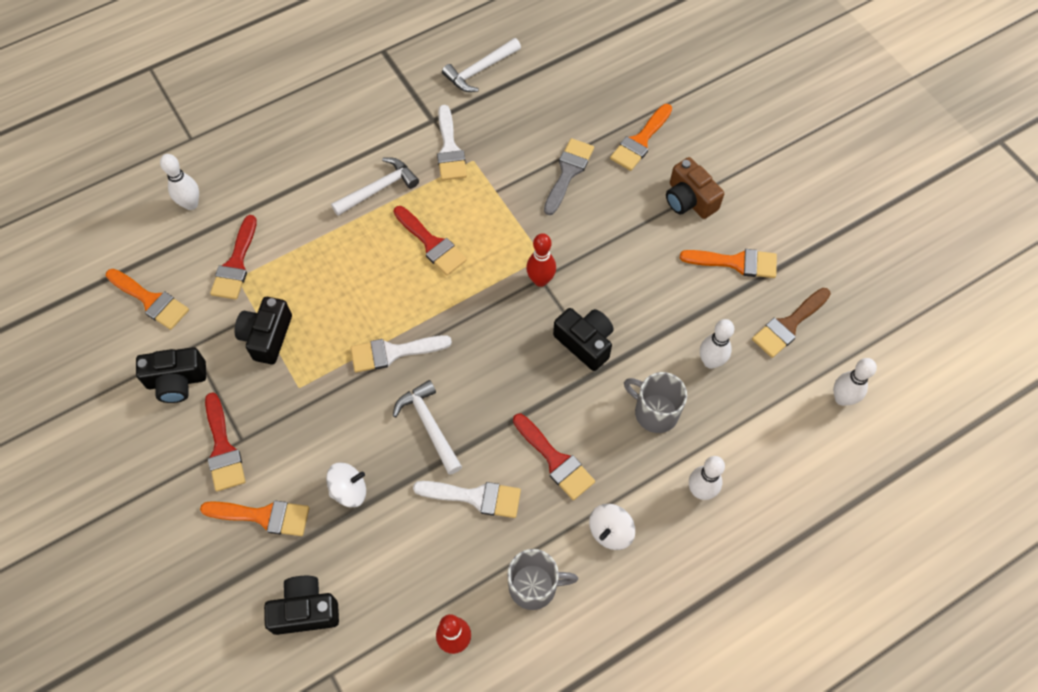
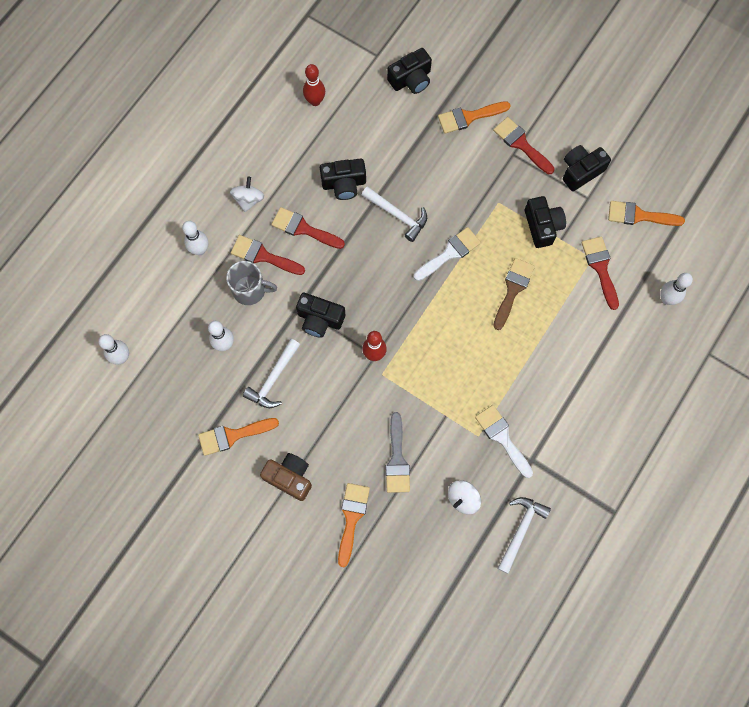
camera: 155 degrees right, 10 degrees up
white spinning top [326,462,366,507] -> white spinning top moved to [448,480,481,514]
white hammer [331,157,419,216] -> white hammer moved to [243,339,300,408]
red brush [393,206,467,276] -> red brush moved to [231,235,305,275]
white brush [413,481,521,518] -> black camera [320,158,366,200]
grey mug [507,549,578,610] -> none
brown brush [752,288,831,358] -> brown brush moved to [493,258,535,330]

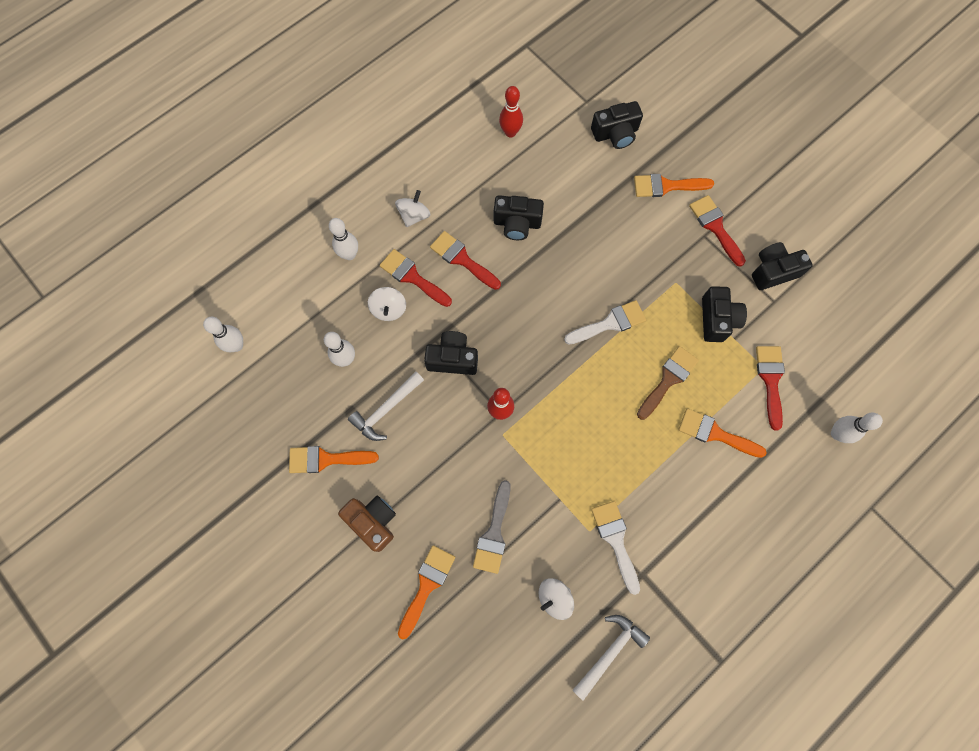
camera: 15 degrees right, 0 degrees up
grey mug [226,261,277,305] -> white spinning top [368,287,406,321]
black camera [296,293,345,338] -> black camera turned 150 degrees clockwise [424,331,478,375]
white hammer [362,186,427,242] -> none
orange brush [608,201,685,226] -> orange brush moved to [678,408,767,458]

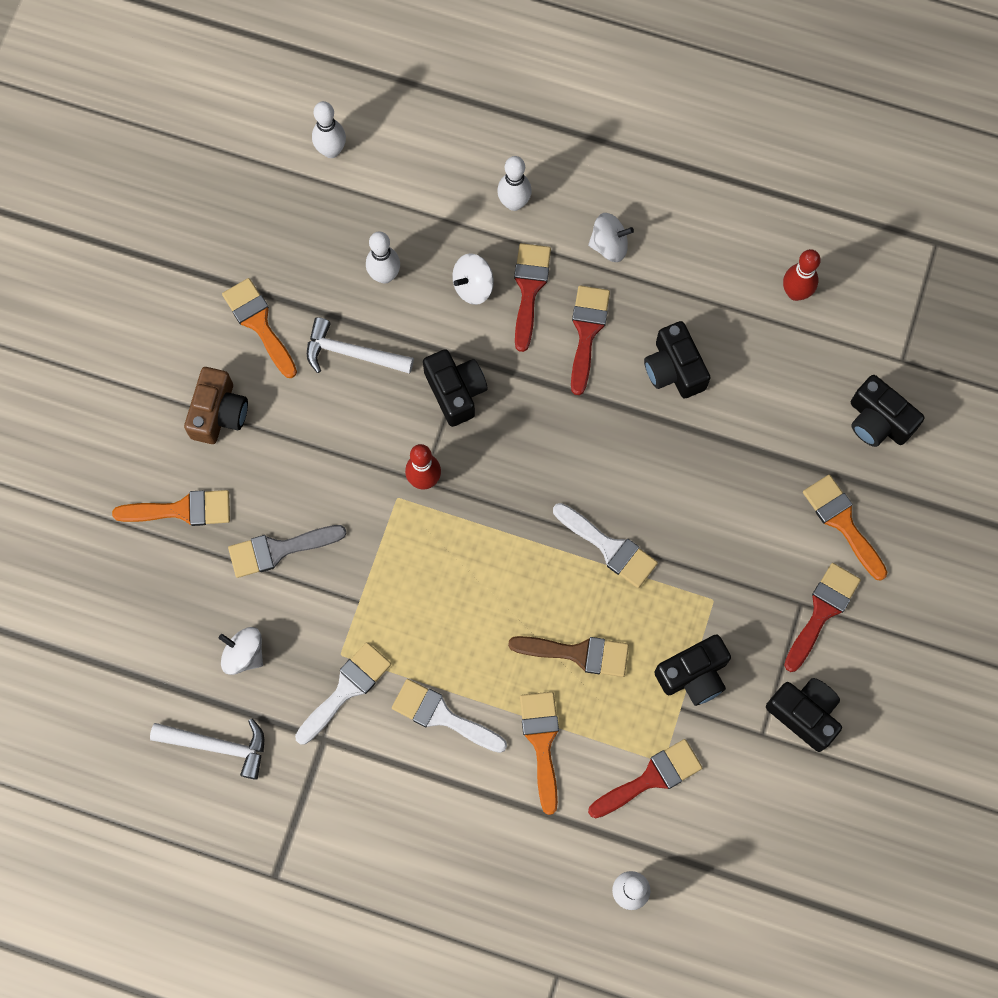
camera: 60 degrees right, 0 degrees up
none -> white brush [392,679,507,753]

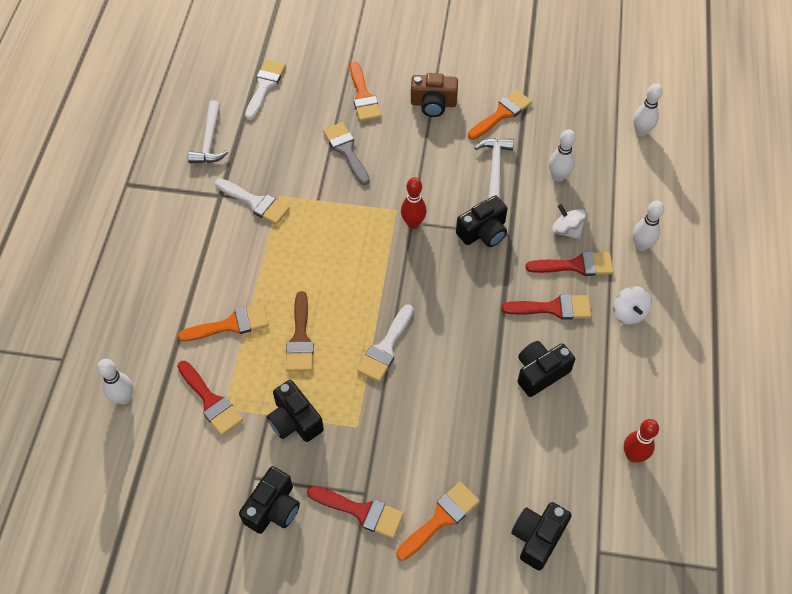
camera: 80 degrees right, 15 degrees down
white spinning top [219,627,263,675] -> none
white brush [392,679,507,753] -> white brush moved to [245,60,286,120]

